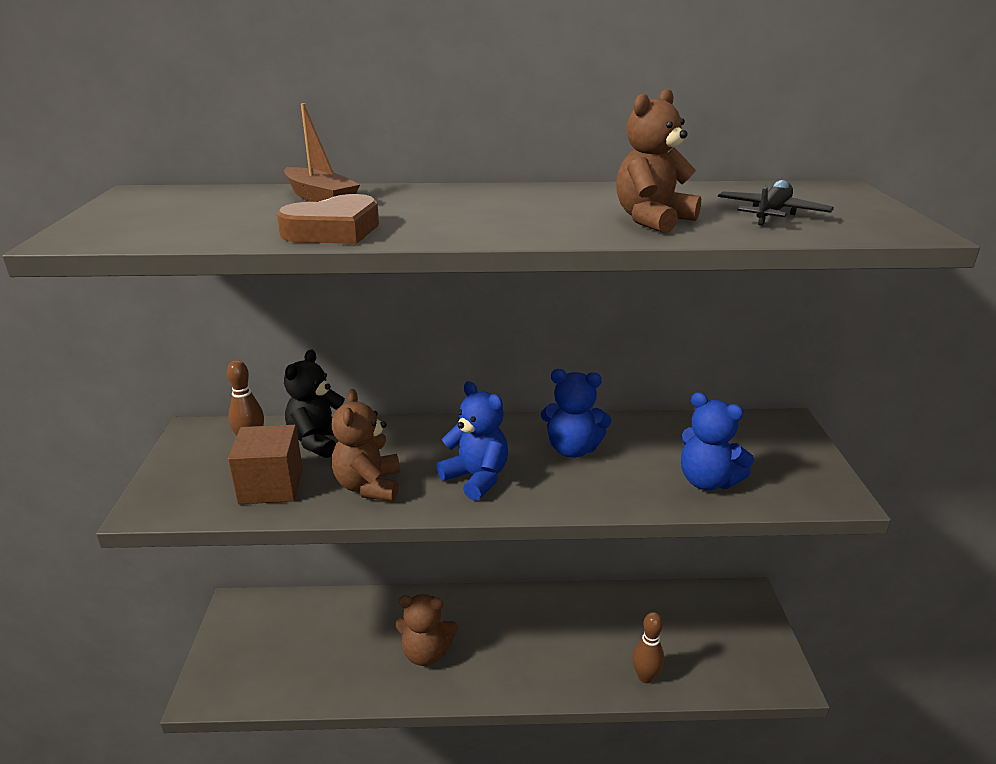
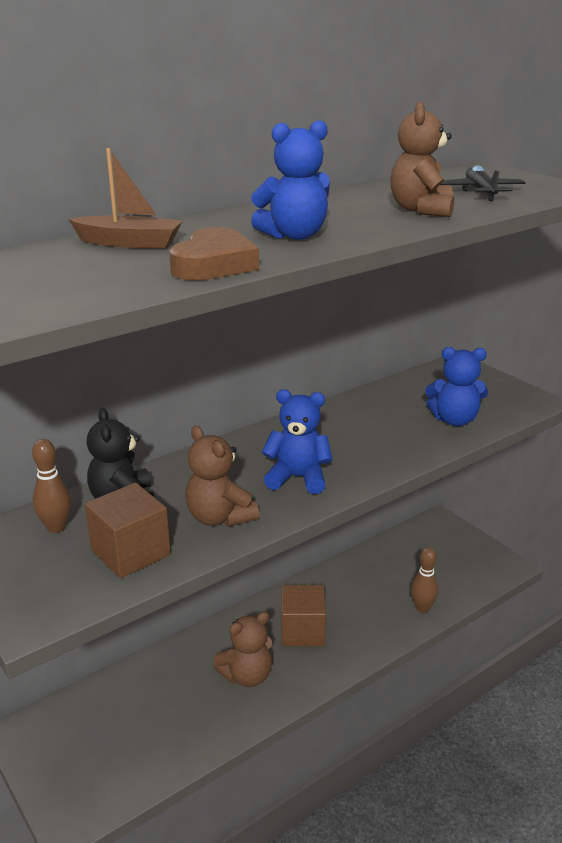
camera: 35 degrees left, 0 degrees up
blue teddy bear [541,369,612,458] -> blue teddy bear moved to [251,120,330,240]
none -> brown cube [282,585,326,646]

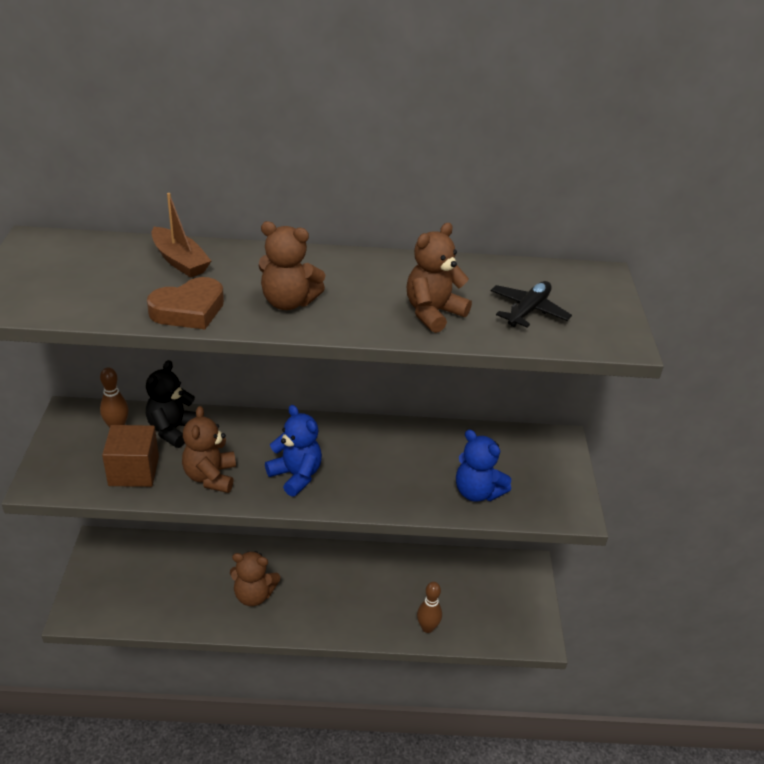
camera: 35 degrees right, 10 degrees up
blue teddy bear [251,120,330,240] -> brown teddy bear [259,221,325,310]
brown cube [282,585,326,646] -> none

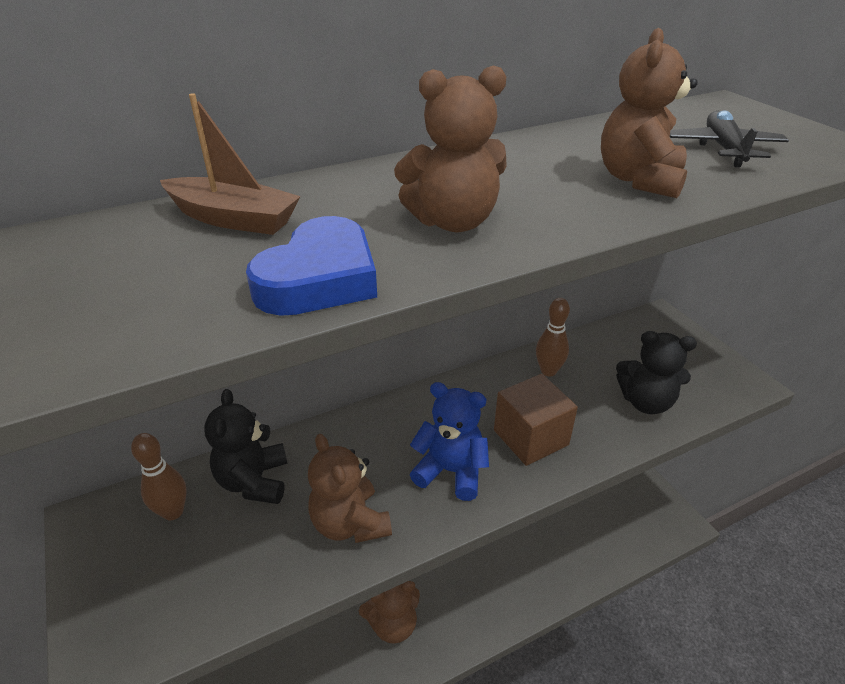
camera: 25 degrees left, 0 degrees up
brown cube [102,425,159,487] -> brown cube moved to [494,374,578,466]
brown heart [147,277,224,329] -> blue heart [246,216,377,316]
brown bowling pin [417,582,442,633] -> brown bowling pin moved to [536,298,570,376]
blue teddy bear [456,430,511,502] -> black teddy bear [616,331,697,414]

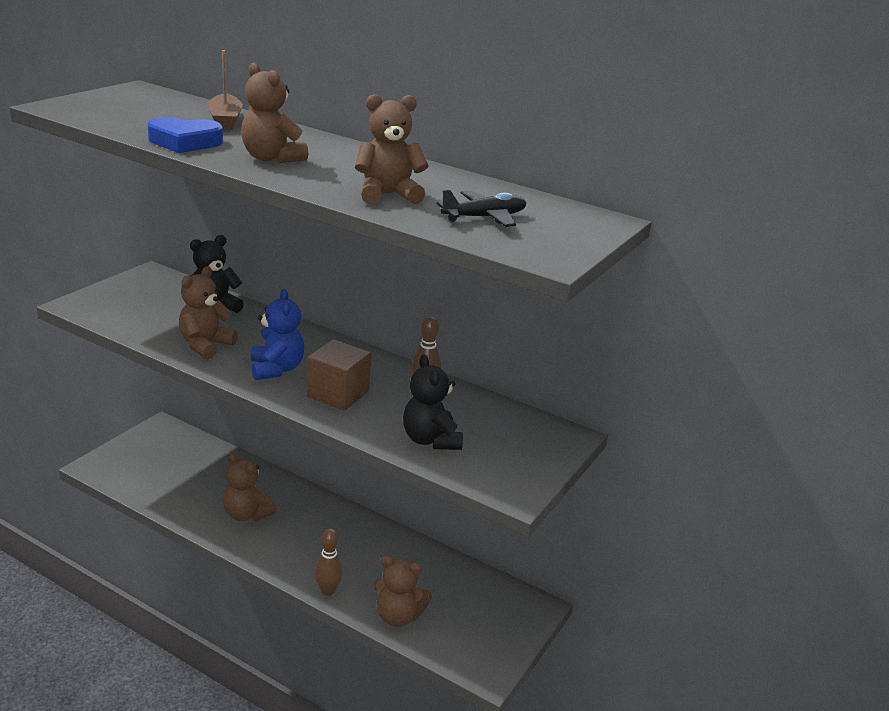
camera: 55 degrees right, 10 degrees down
brown bowling pin [131,433,187,520] -> brown bowling pin moved to [314,529,343,596]
none -> brown teddy bear [374,556,432,627]

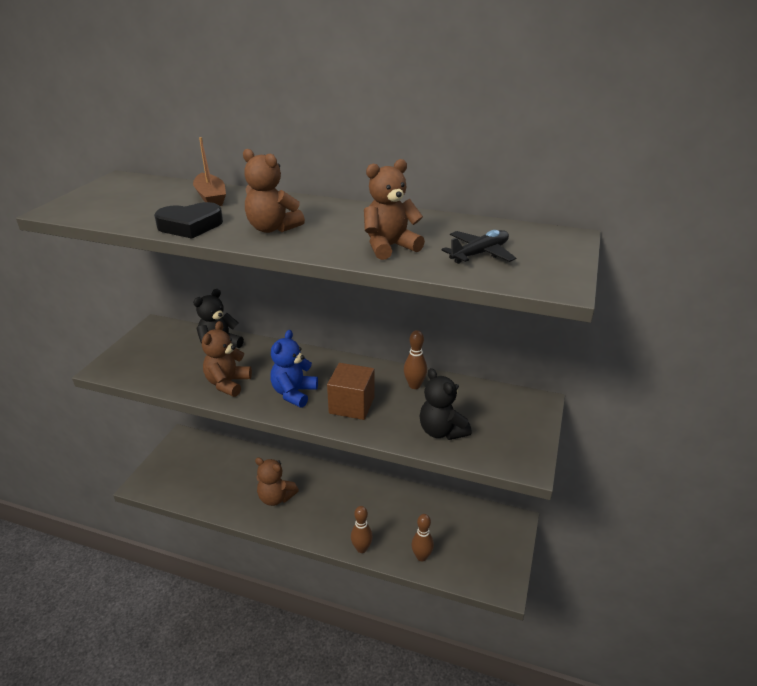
camera: 10 degrees left, 5 degrees up
blue heart [148,117,223,153] -> black heart [154,202,223,239]
blue teddy bear [251,289,304,380] -> blue teddy bear turned 135 degrees counterclockwise [270,330,318,408]
brown teddy bear [374,556,432,627] -> brown bowling pin [411,514,434,561]

